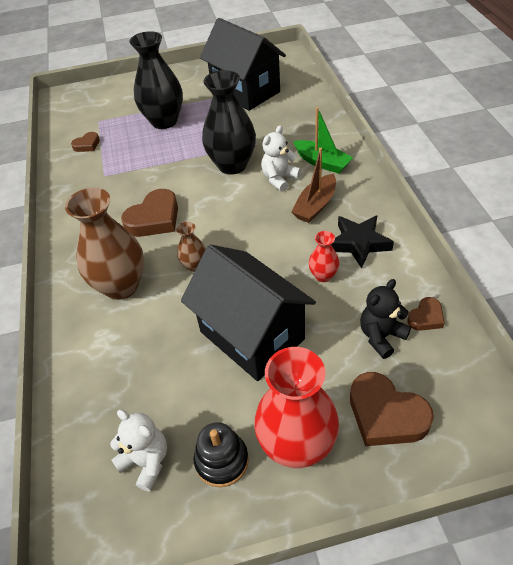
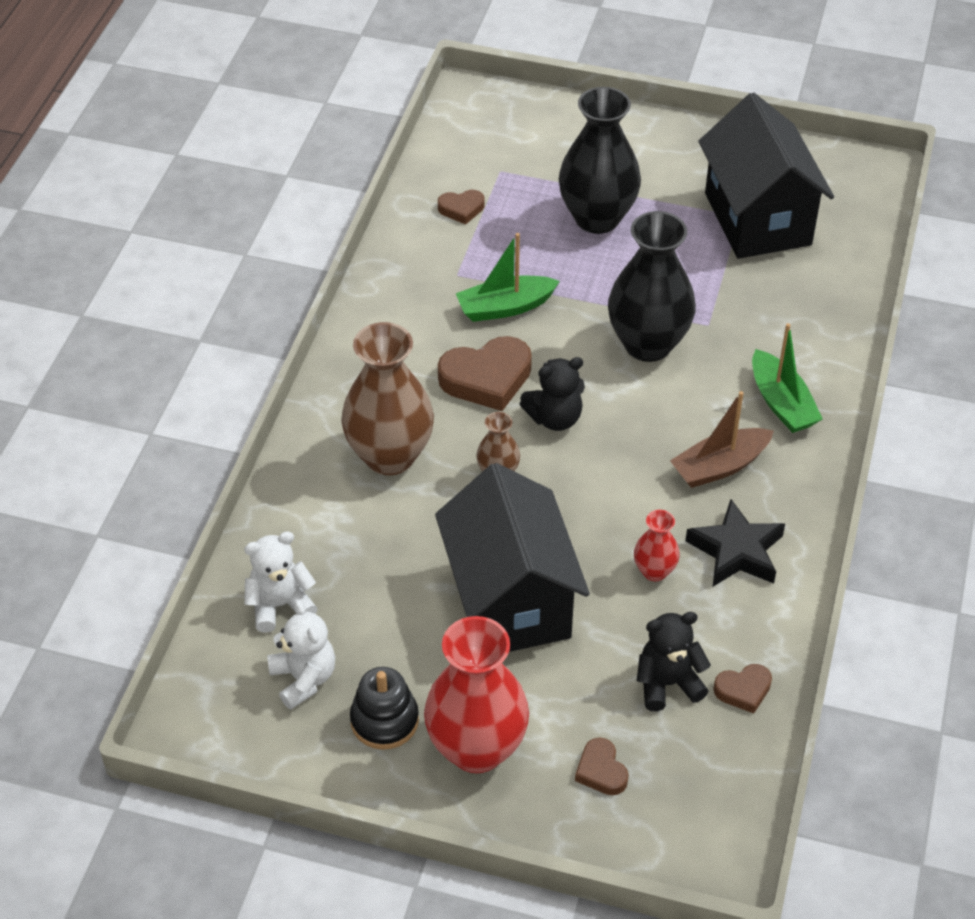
camera: 25 degrees right, 0 degrees up
white teddy bear [261,125,301,192] -> white teddy bear moved to [244,531,318,633]
brown heart [350,372,434,446] -> brown heart [575,738,629,795], size x0.54
none -> green boat [456,233,560,322]
none -> black teddy bear [520,357,585,431]

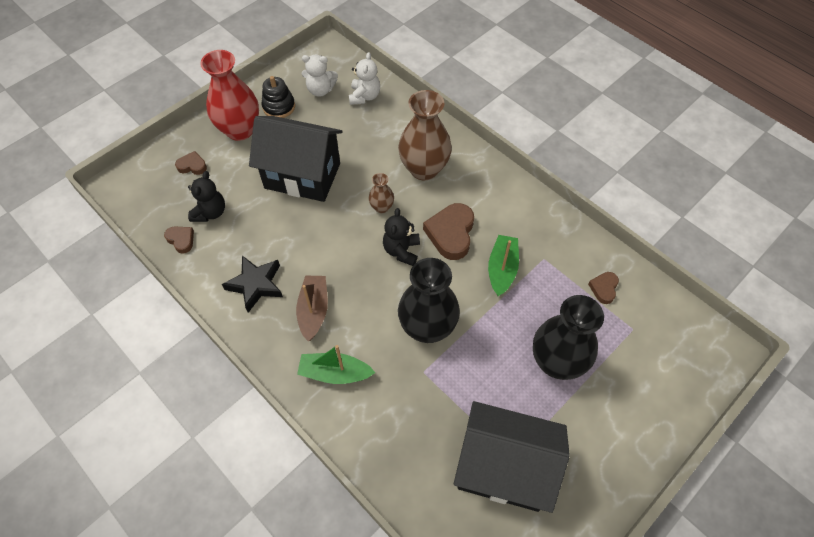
camera: 120 degrees right, 10 degrees up
red vase [634,510,680,581] -> none
brown heart [713,664,772,714] -> brown heart turned 120 degrees clockwise [164,227,194,253]

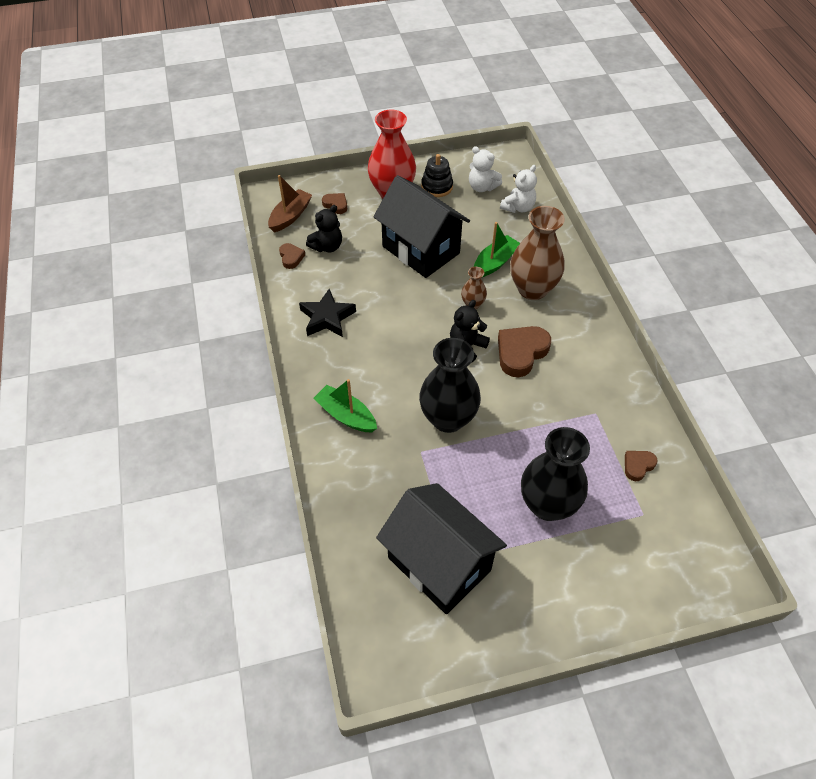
camera: 30 degrees right, 5 degrees down
brown boat [296,276,328,341] -> brown boat moved to [268,175,312,232]
green boat [488,235,519,296] -> green boat moved to [474,222,520,277]

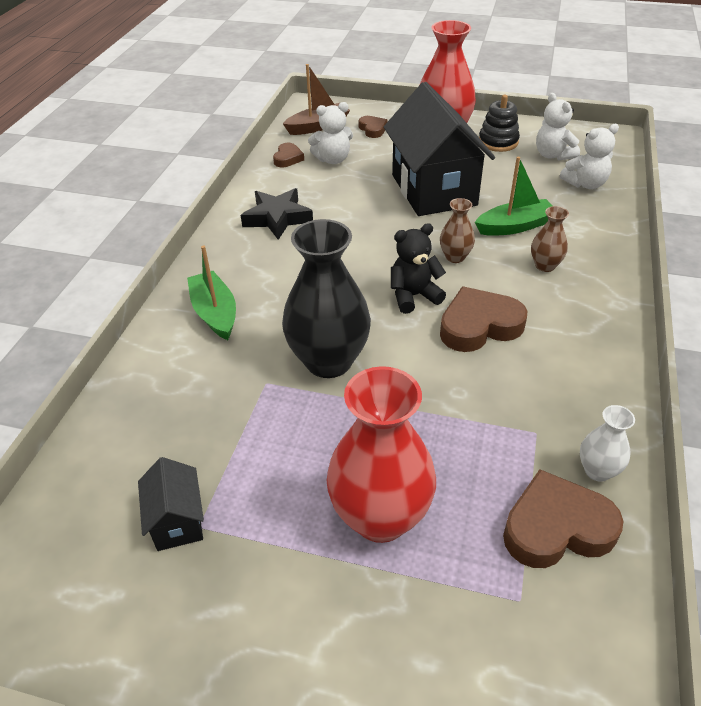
camera: 30 degrees right, 10 degrees down
black teddy bear [306,205,342,252] -> white teddy bear [308,102,353,164]
black house [376,483,507,614] -> black house [138,457,204,551], size x0.45
brown vase [510,206,565,300] -> brown vase [531,206,569,272], size x0.48
black vase [521,427,590,521] -> red vase [327,366,436,543]
brown heart [625,451,657,481] -> brown heart [503,469,624,568], size x1.86
none -> white vase [580,405,635,482]

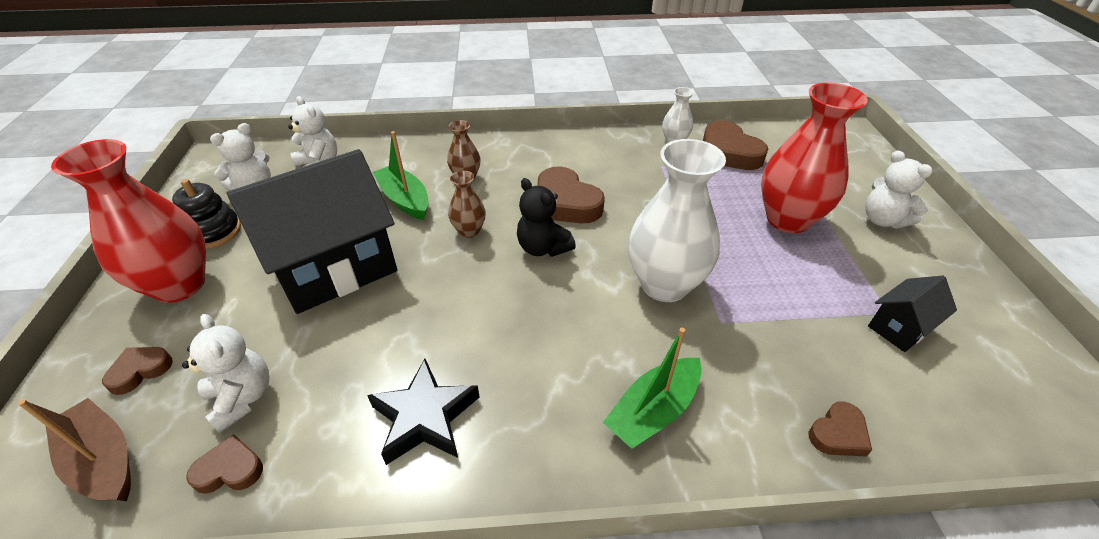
camera: 110 degrees left, 0 degrees up
black vase [282,219,371,378] -> white vase [628,139,726,302]
none -> brown heart [809,401,872,457]
none -> white teddy bear [865,150,933,228]

